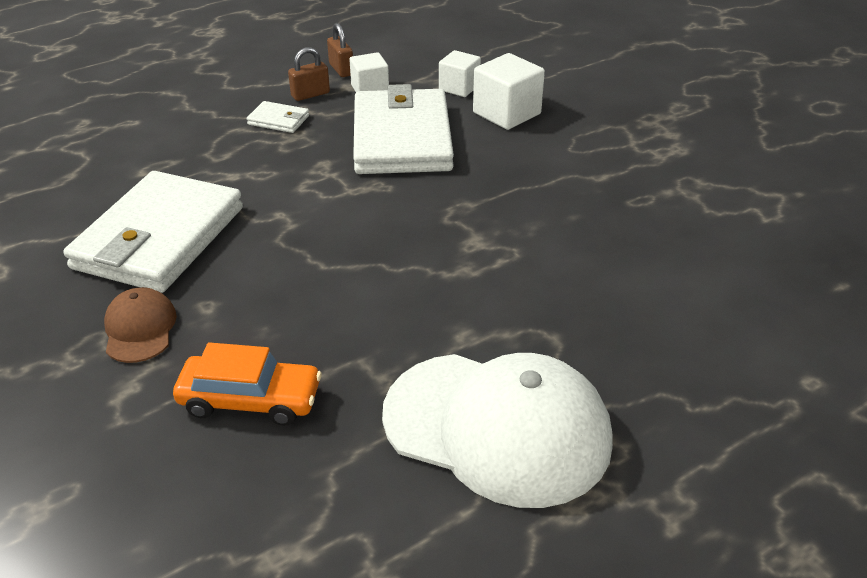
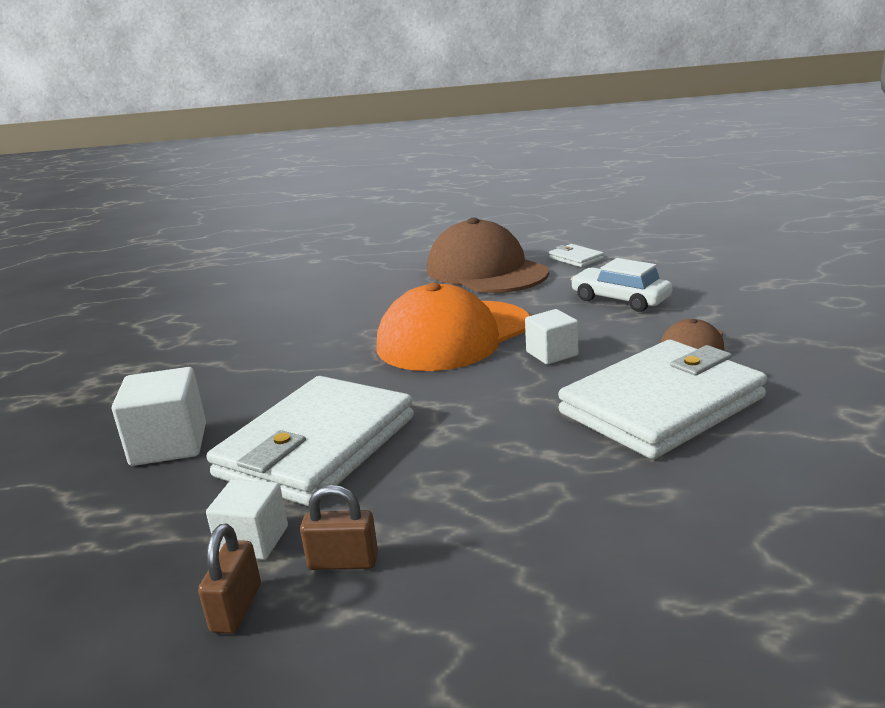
camera: 145 degrees left, 15 degrees down
orange car [173,342,322,426] -> white car [571,258,673,312]
white wallet [247,101,309,133] -> white wallet moved to [549,244,604,267]
white cap [382,353,613,508] -> brown cap [427,218,549,293]
white cube [439,50,481,97] -> white cube moved to [525,309,578,364]
none -> orange cap [377,283,530,371]

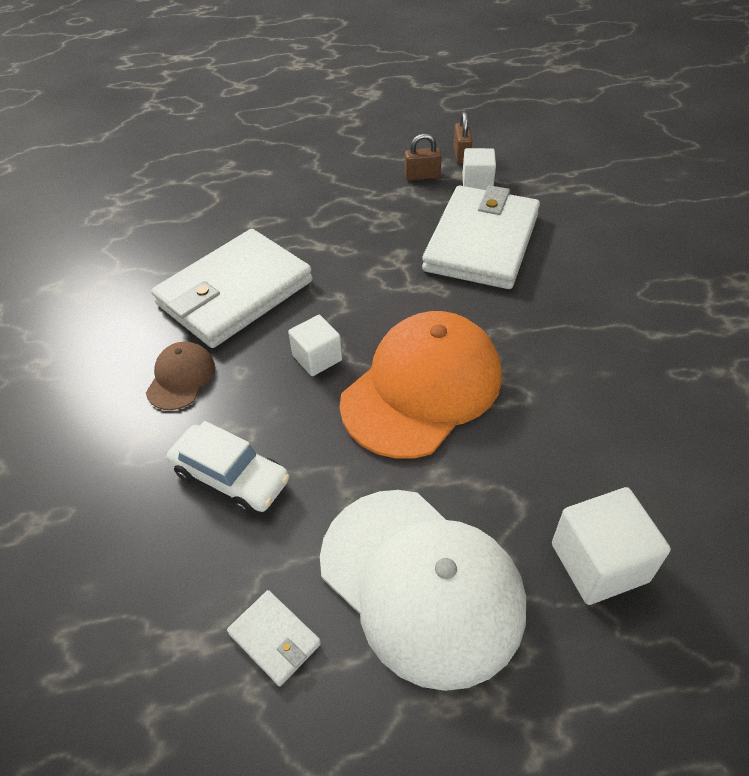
camera: 170 degrees right, 25 degrees up
white cube [112,367,206,466] -> white cube moved to [552,487,671,605]
brown cap [427,218,549,293] -> white cap [320,490,526,691]

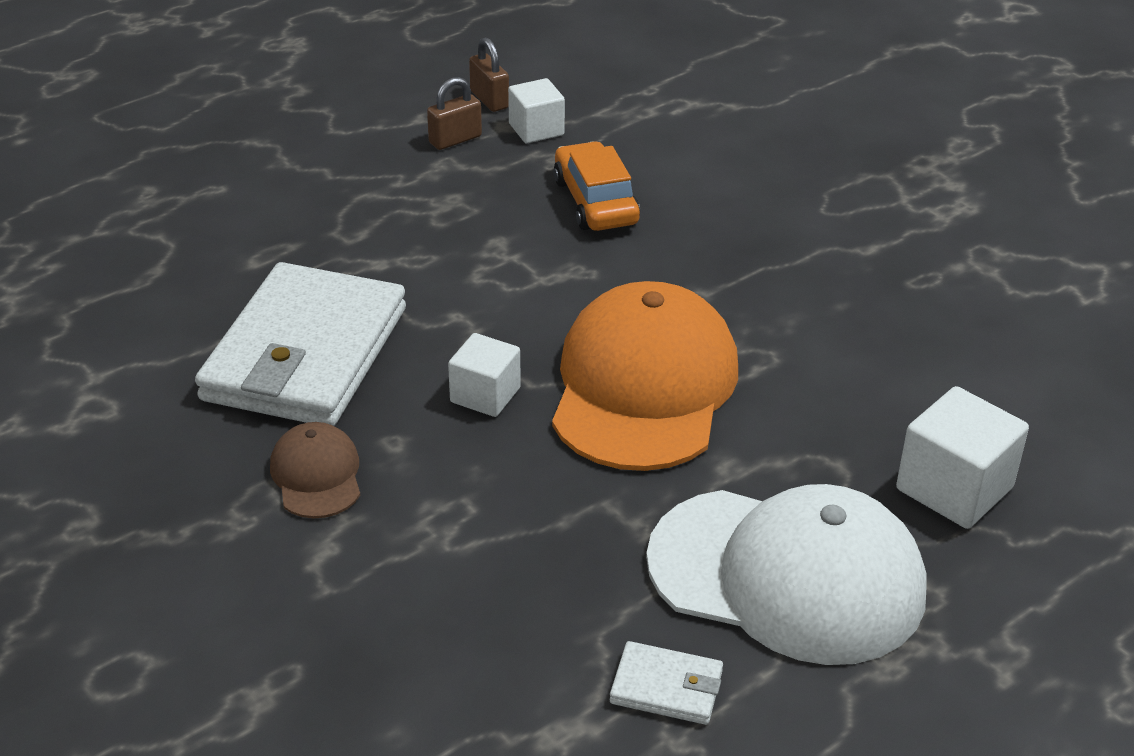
camera: 30 degrees left, 10 degrees down
white car [167,421,290,514] -> none
white wallet [422,185,540,289] -> orange car [554,141,640,231]

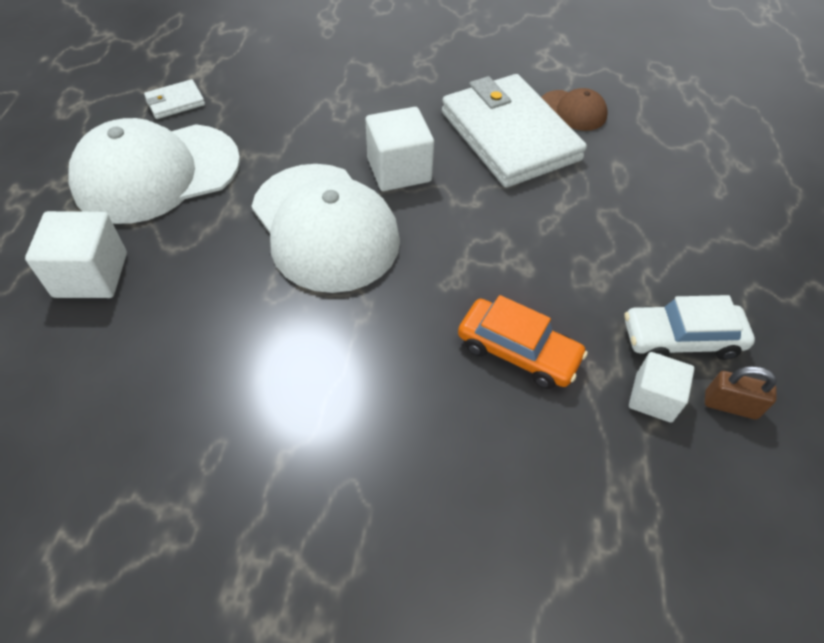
camera: 135 degrees right, 15 degrees up
brown cap [270,422,360,518] -> brown cap moved to [541,88,607,131]
brown padlock [427,77,482,150] -> white car [624,295,755,360]
white cube [448,333,521,417] -> white cube [366,107,434,191], size x1.53
orange cap [552,281,738,471] -> white cap [251,164,400,293]

